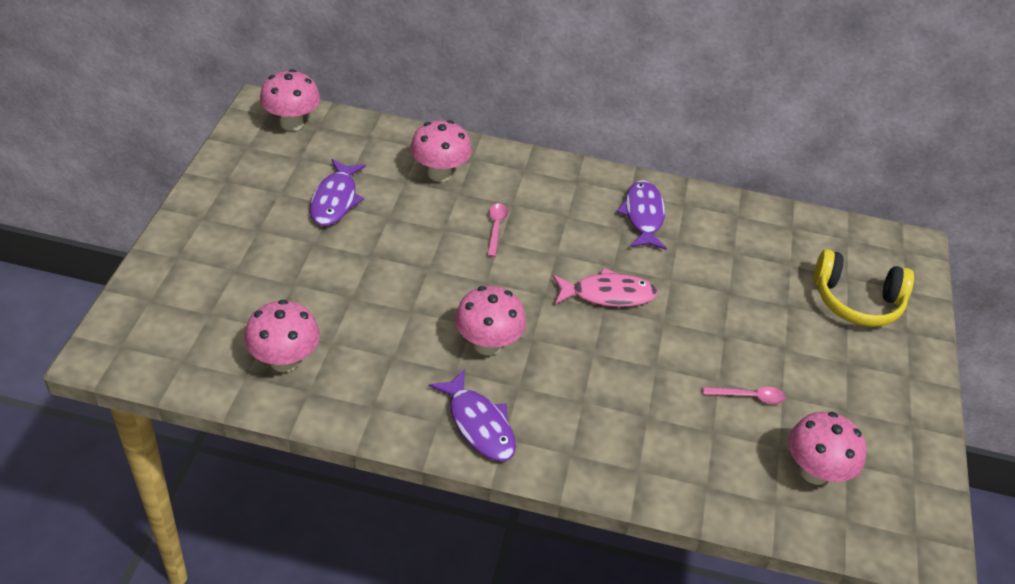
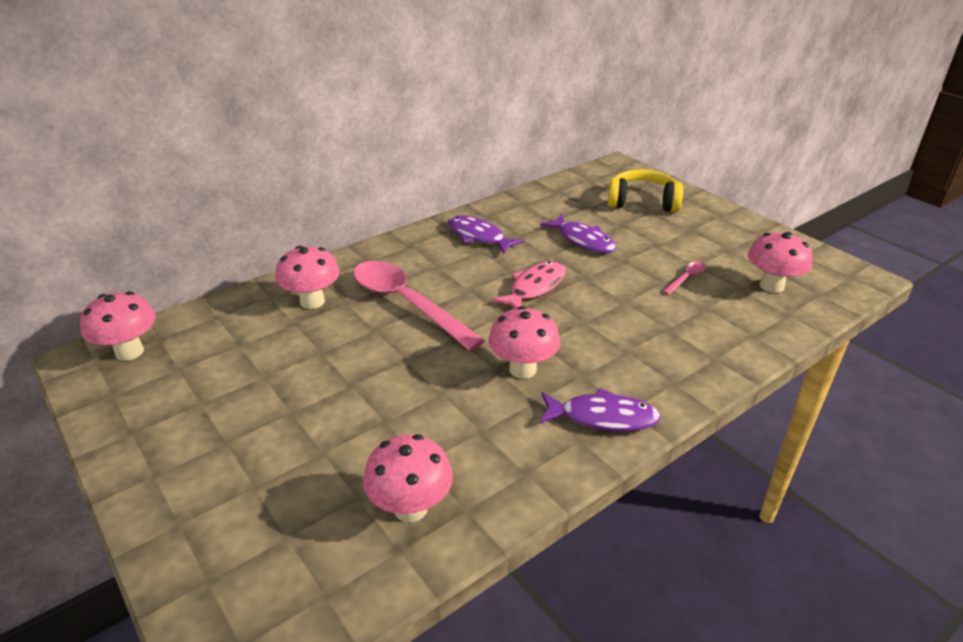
camera: 45 degrees left, 10 degrees down
purple fish [310,159,366,226] -> purple fish moved to [540,214,616,253]
pink spoon [487,203,508,257] -> pink spoon [354,261,485,351], size x2.47
yellow headphones [814,249,914,327] -> yellow headphones turned 135 degrees counterclockwise [608,170,683,212]

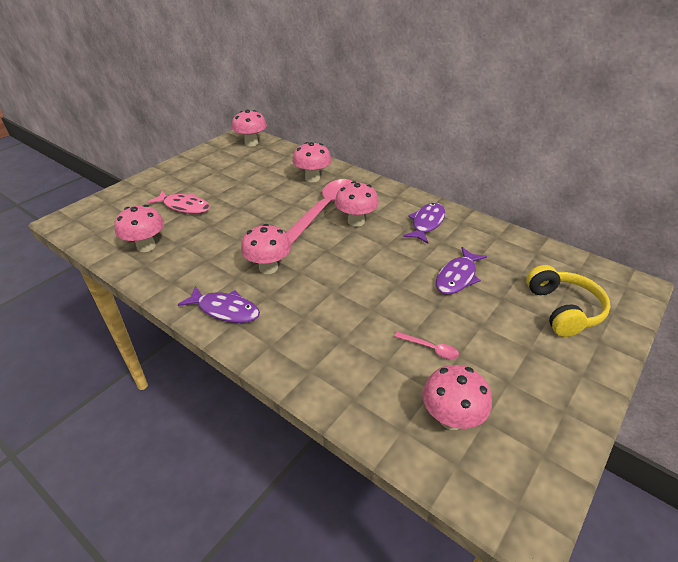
camera: 75 degrees right, 5 degrees up
pink fish [492,261,566,309] -> pink fish moved to [148,190,210,214]
purple fish [539,388,661,431] -> purple fish turned 60 degrees counterclockwise [178,286,260,323]
none -> pink mushroom [335,181,379,227]

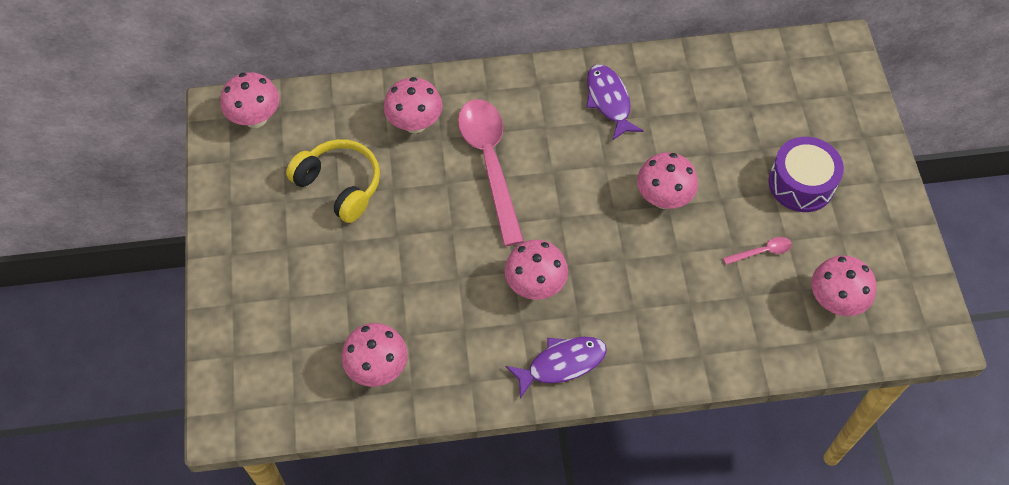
camera: 45 degrees left, 20 degrees up
pink fish [148,190,210,214] -> none
pink mushroom [335,181,379,227] -> pink mushroom moved to [637,152,698,209]
purple fish [436,247,487,295] -> none
yellow headphones [526,265,611,337] -> yellow headphones moved to [286,139,380,223]
none -> purple drum [768,137,844,212]

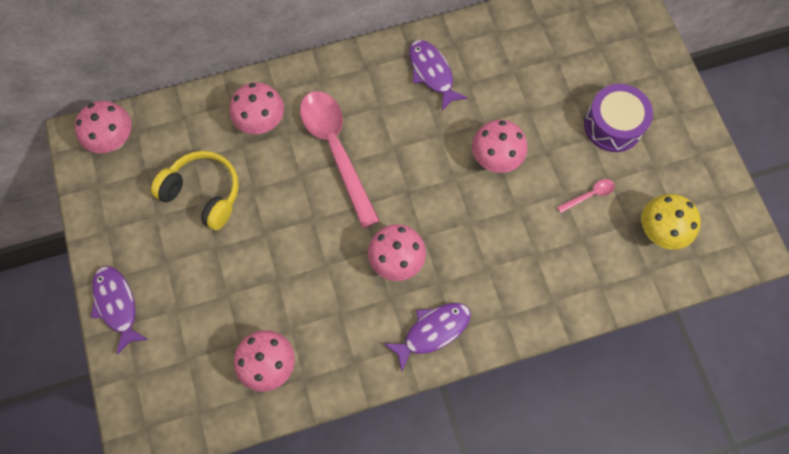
camera: 10 degrees left, 10 degrees up
pink mushroom [811,255,876,316] -> yellow mushroom [641,194,701,250]
none -> purple fish [91,266,148,355]

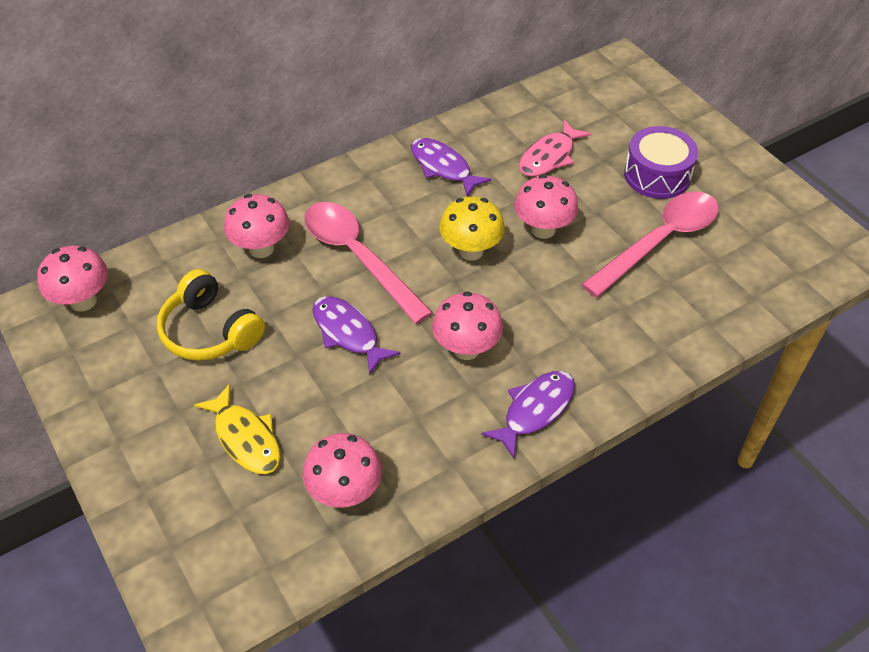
camera: 15 degrees left, 20 degrees down
purple fish [91,266,148,355] -> purple fish moved to [313,296,401,375]
yellow headphones [151,151,239,230] -> yellow headphones turned 150 degrees counterclockwise [157,269,265,361]
pink spoon [557,179,615,213] -> pink spoon [581,192,719,297], size x2.47
yellow mushroom [641,194,701,250] -> yellow mushroom moved to [439,196,505,261]
none -> yellow fish [194,384,281,474]
none -> pink fish [519,120,591,176]

